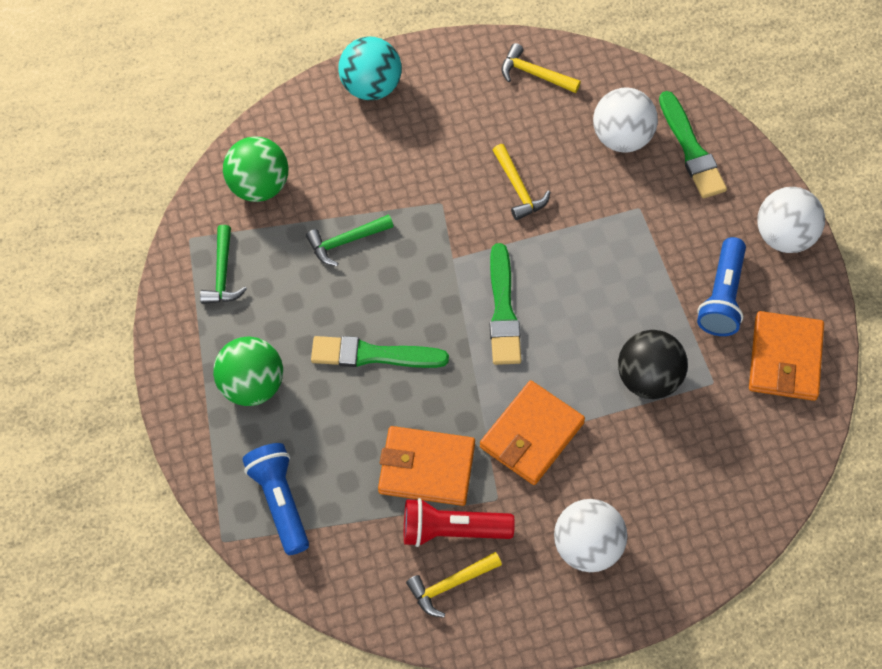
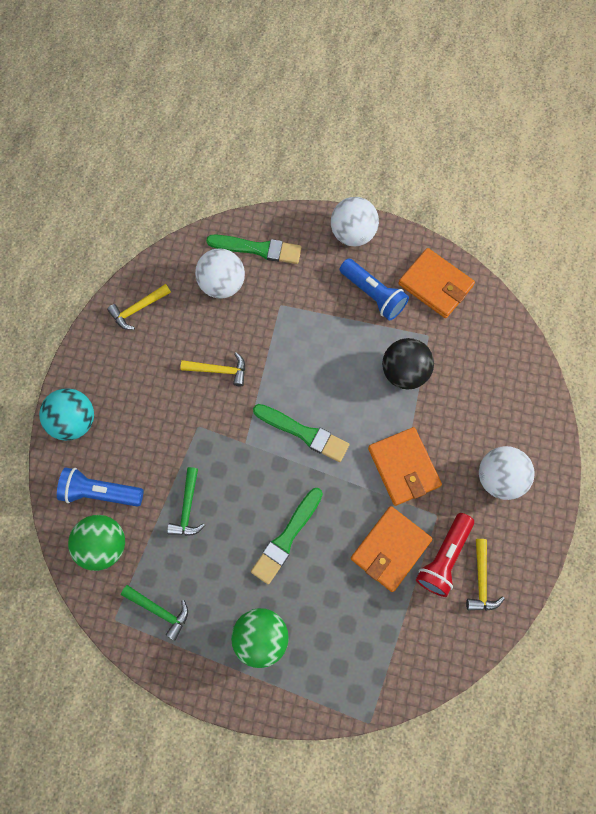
camera: 60 degrees left, 10 degrees up
blue flashlight [242,443,309,555] -> blue flashlight moved to [57,467,144,507]

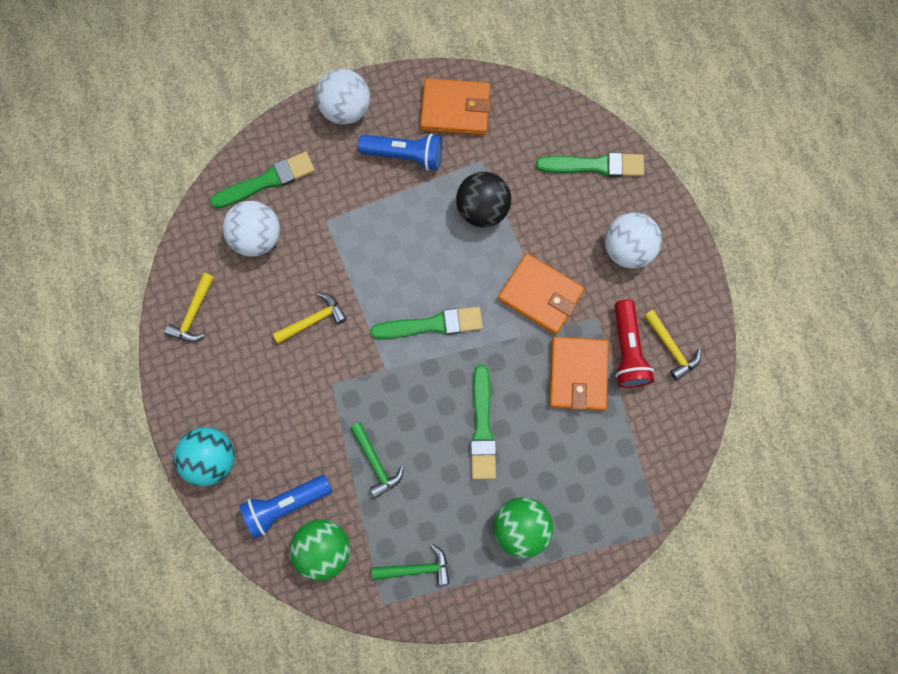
camera: 35 degrees left, 5 degrees up
none -> green brush [536,152,644,177]

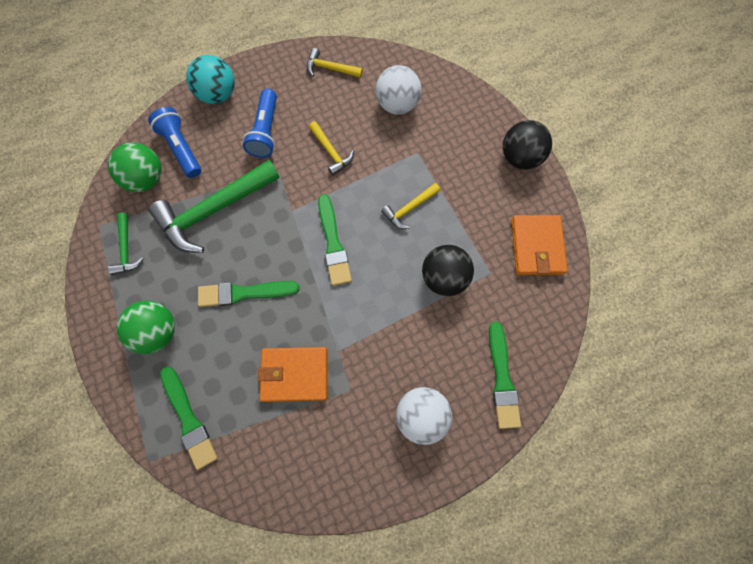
camera: 85 degrees right, 5 degrees down
green brush [210,152,315,209] -> green brush moved to [160,367,218,470]
white ball [316,69,370,125] -> black ball [503,120,552,170]
green hammer [350,422,404,498] -> green hammer [149,160,280,253], size x2.06
blue flashlight [358,133,443,171] -> blue flashlight moved to [243,89,277,158]
orange wallet [498,253,584,334] -> none
red flashlight [614,299,654,388] -> none
yellow hammer [644,310,701,381] -> yellow hammer moved to [381,183,440,229]

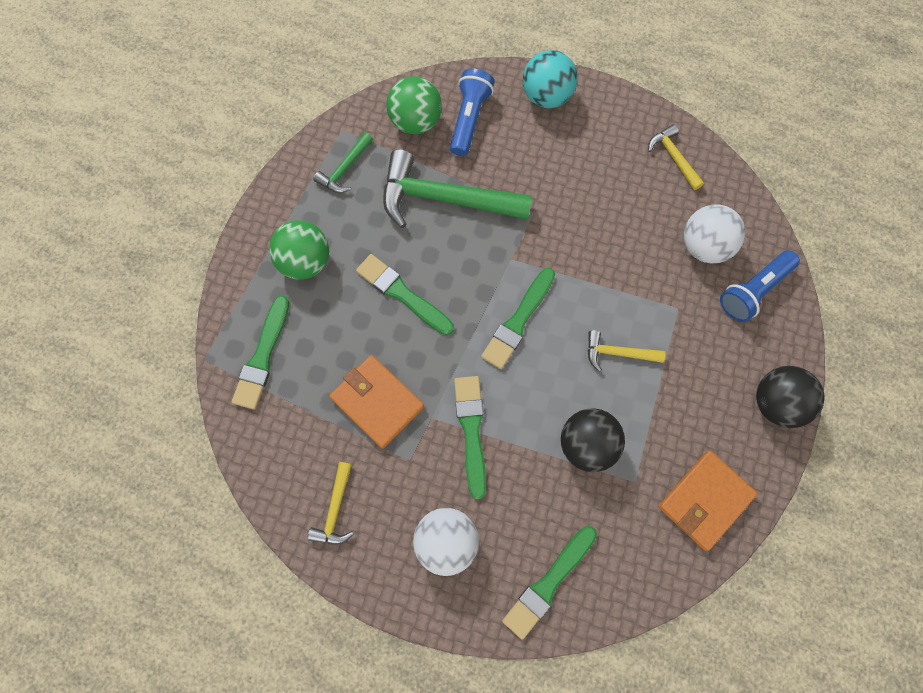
camera: 45 degrees right, 0 degrees up
blue flashlight [243,89,277,158] -> blue flashlight moved to [720,250,800,322]
yellow hammer [309,121,354,175] -> yellow hammer moved to [308,462,354,545]
none -> green brush [454,376,486,500]

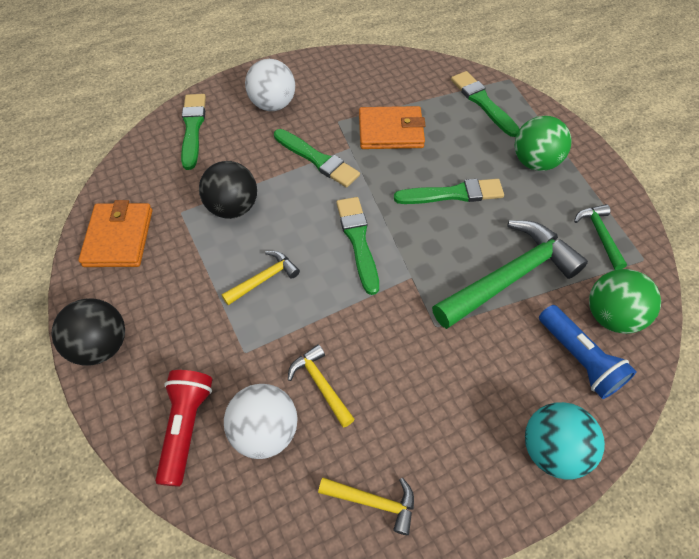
camera: 135 degrees right, 15 degrees down
yellow hammer [308,462,354,545] -> yellow hammer moved to [288,344,355,428]
blue flashlight [720,250,800,322] -> red flashlight [155,370,213,486]

